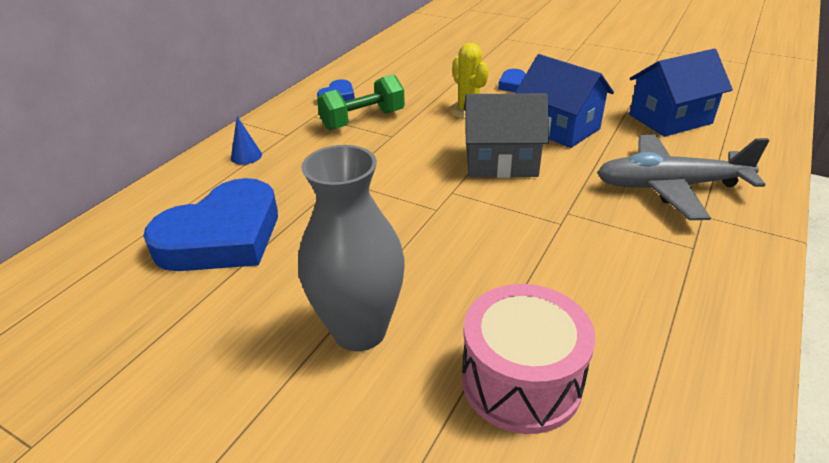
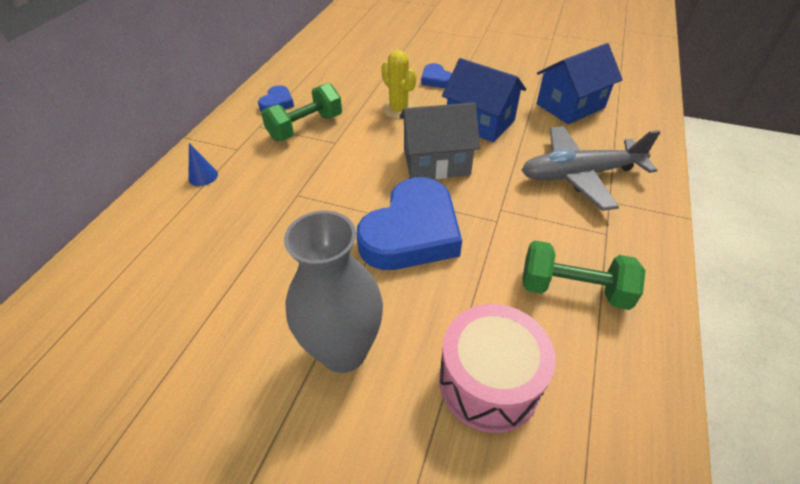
camera: 10 degrees left, 10 degrees up
blue heart [143,178,278,271] -> blue heart moved to [356,177,462,270]
none -> green dumbbell [523,241,646,310]

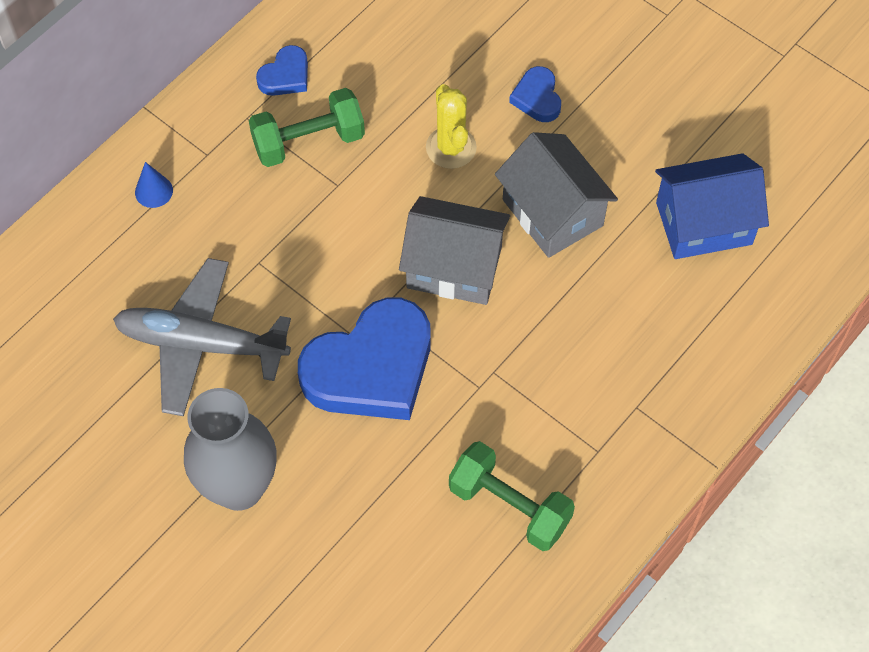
camera: 20 degrees right, 15 degrees up
pink drum [439,304,555,433] -> none
blue house [442,58,526,142] -> grey house [495,132,618,258]
grey plane [522,126,660,211] -> grey plane moved to [113,258,291,416]

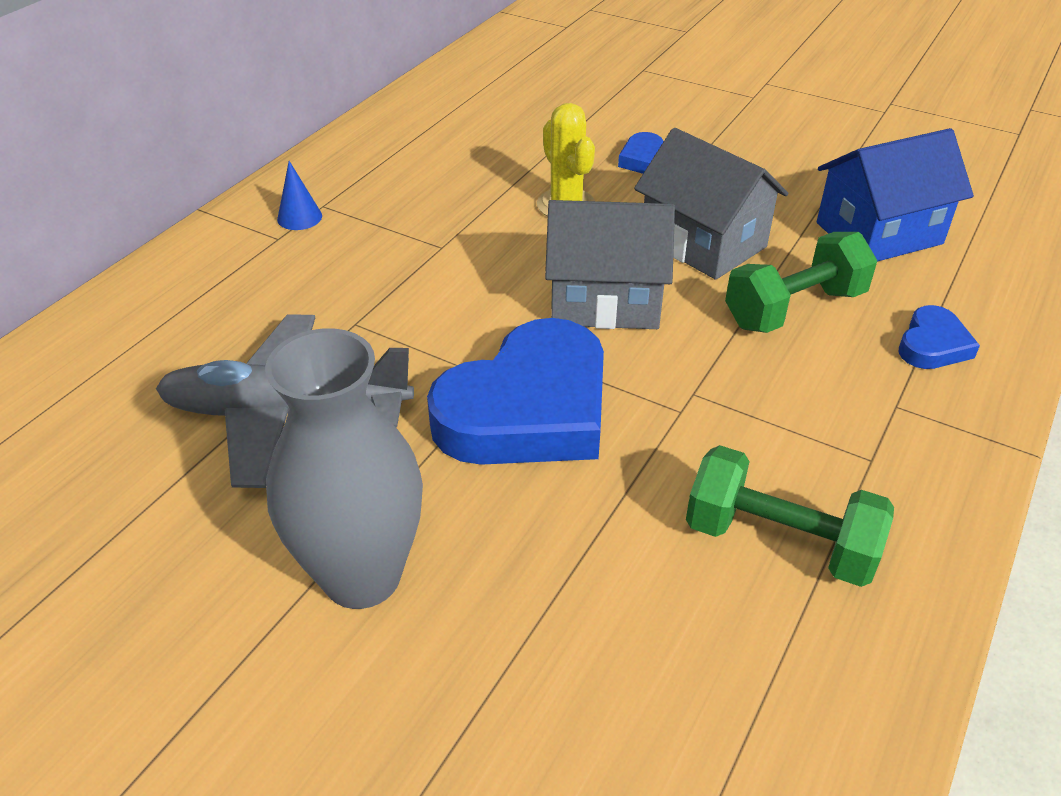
camera: 10 degrees left, 20 degrees down
blue cone [135,162,173,208] -> blue cone moved to [277,161,322,230]
green dumbbell [249,88,365,167] -> green dumbbell moved to [725,232,877,333]
blue heart [256,45,308,96] -> blue heart moved to [899,305,980,369]

